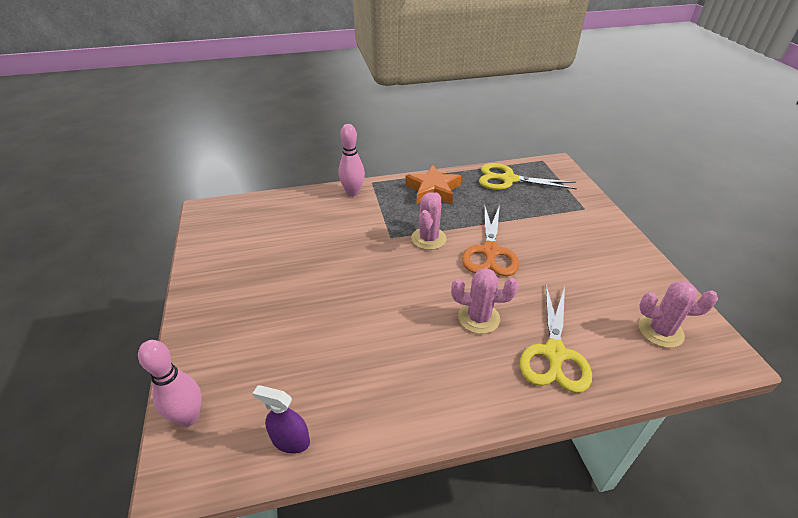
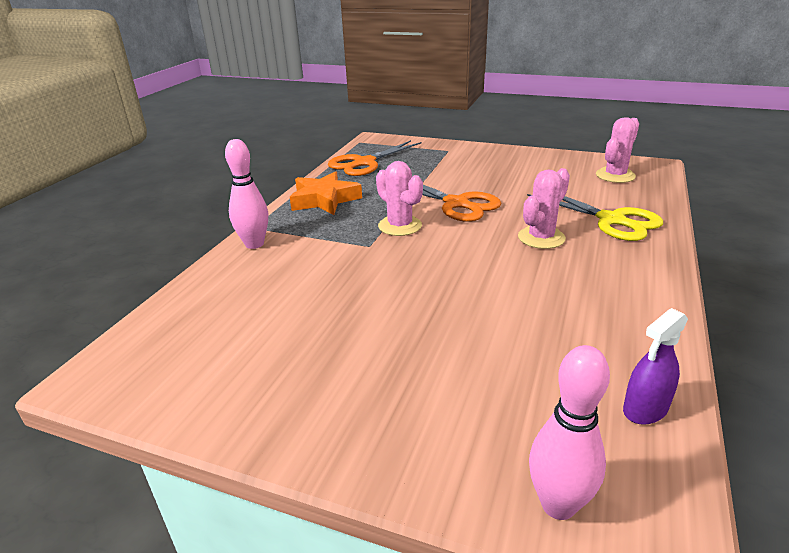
camera: 55 degrees left, 10 degrees down
yellow scissors [479,163,577,190] -> orange scissors [328,140,422,176]

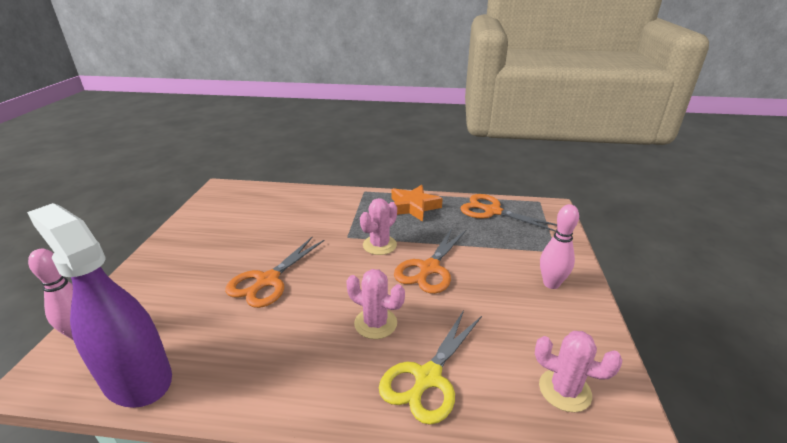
camera: 75 degrees right, 0 degrees up
pink bowling pin [225,139,268,249] -> pink bowling pin moved to [540,204,579,289]
purple spray bottle [623,308,688,425] -> purple spray bottle [27,203,172,408], size x2.32
none -> orange scissors [225,237,325,308]

